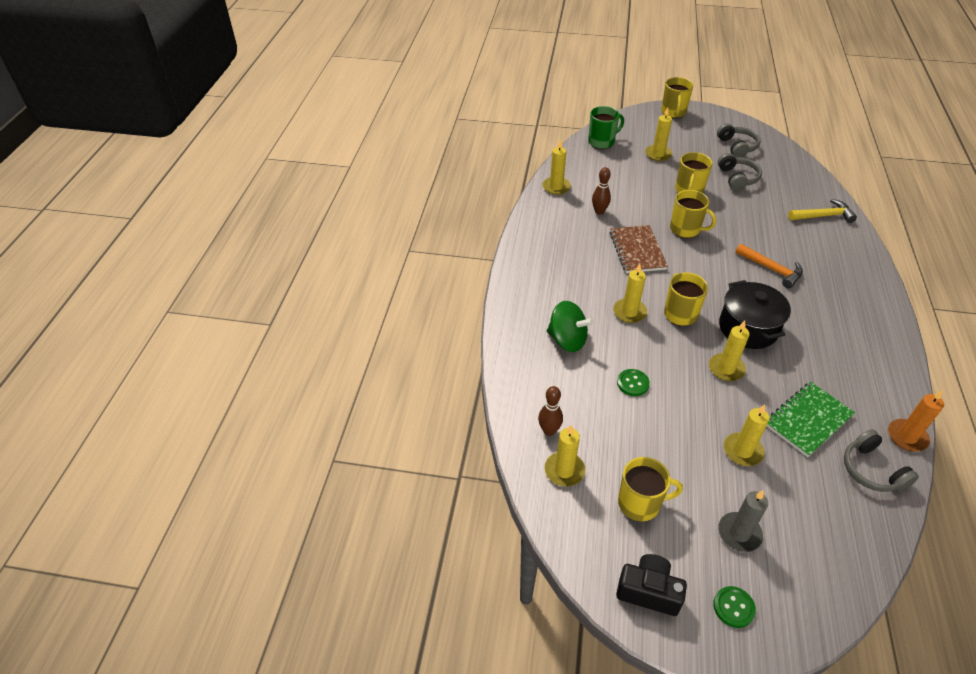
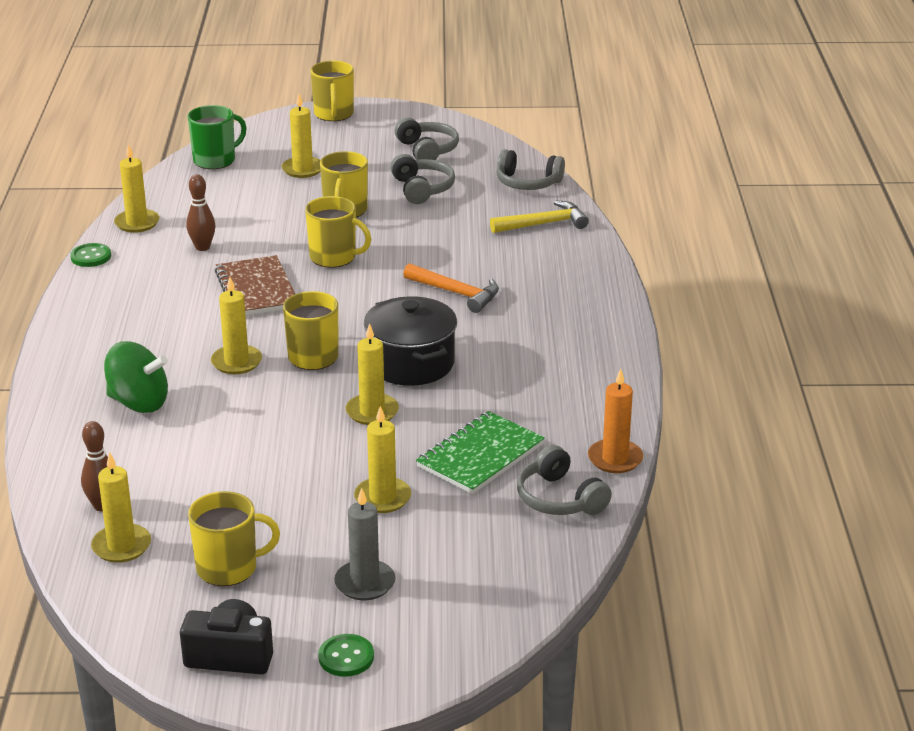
camera: 10 degrees left, 15 degrees down
green button [617,369,650,396] -> green button moved to [70,243,111,267]
none -> grey headphones [497,149,565,190]

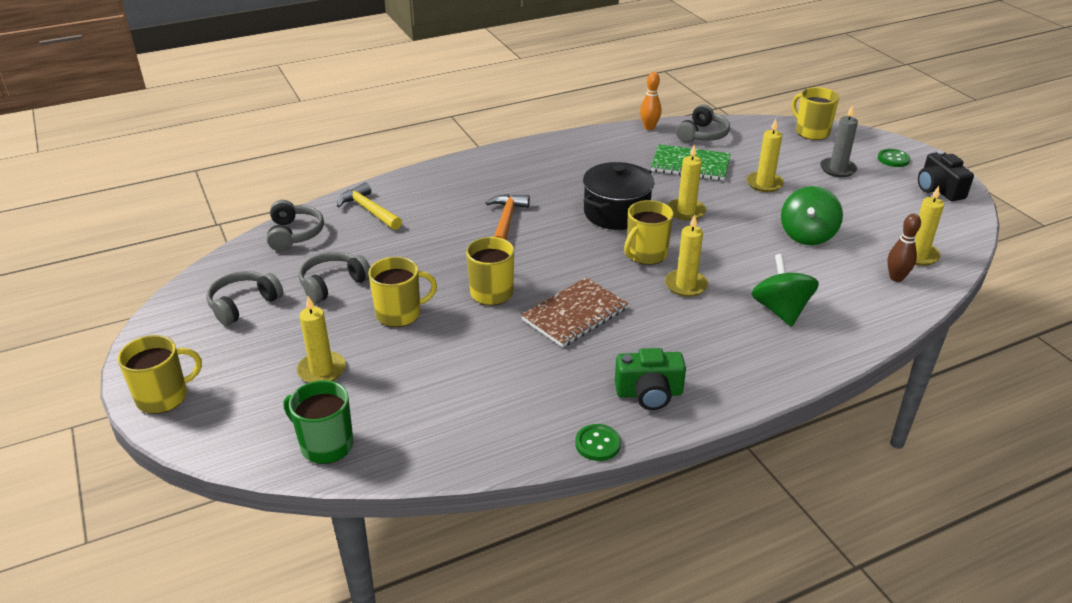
camera: 115 degrees left, 5 degrees up
yellow candle [114,144,159,233] -> none
brown bowling pin [186,174,215,251] -> none
yellow mug [188,491,280,586] -> yellow mug moved to [792,87,839,140]
orange candle [588,368,643,473] -> orange bowling pin [640,72,661,130]
none -> green camera [615,348,686,410]
none -> green spinning top [781,186,843,245]

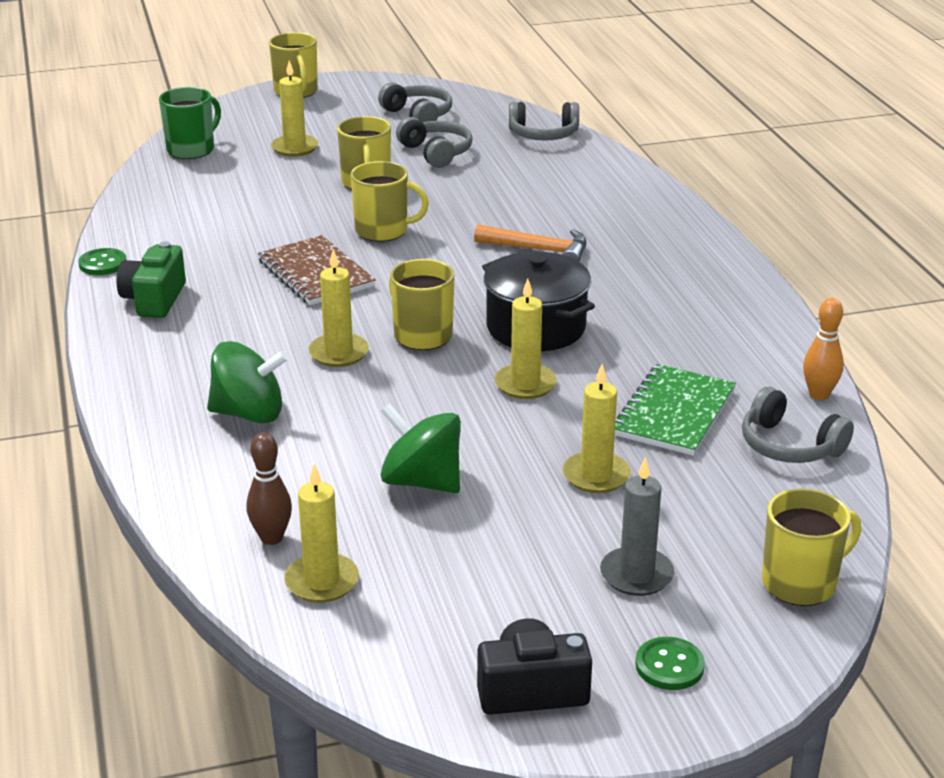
camera: 100 degrees right, 5 degrees down
yellow hammer [337,182,402,230] -> none

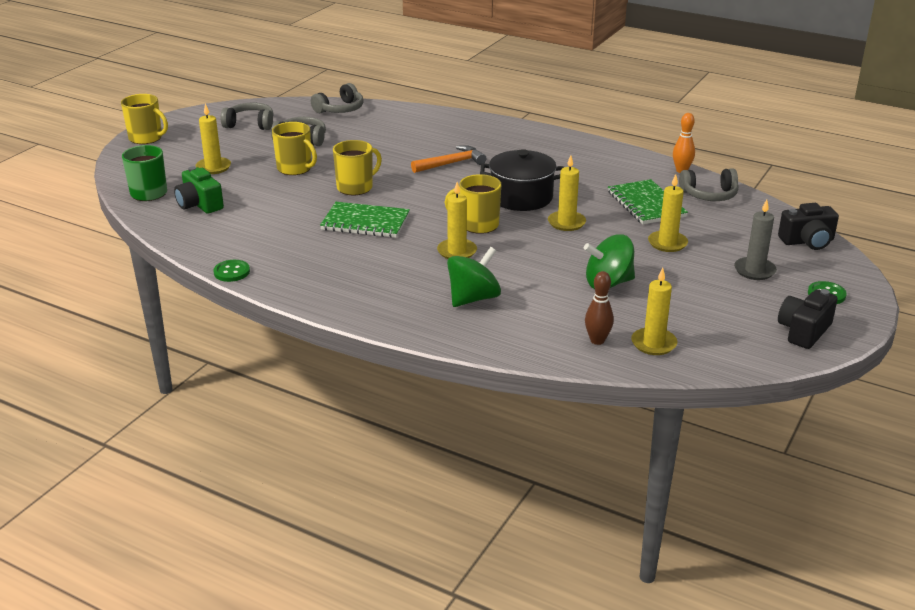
camera: 45 degrees left, 0 degrees up
green camera [117,241,186,318] -> green camera moved to [174,166,224,214]
brown notebook [258,235,376,305] -> green notebook [320,202,410,238]
yellow mug [762,488,861,606] -> black camera [778,203,839,250]

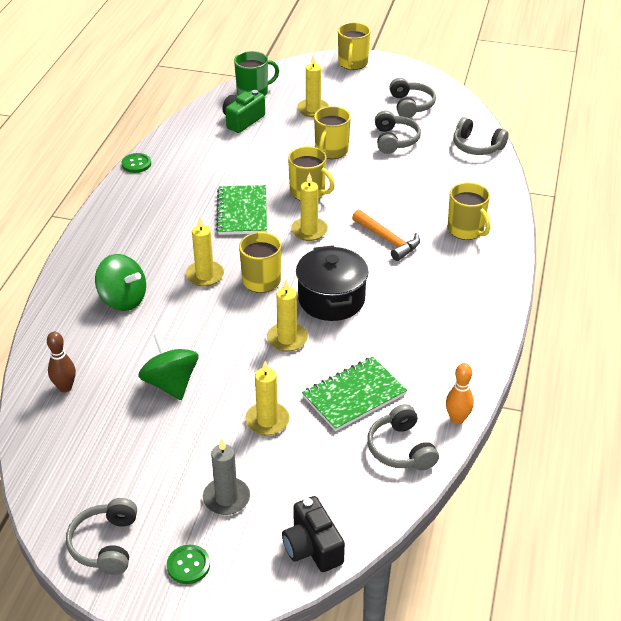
camera: 75 degrees right, 10 degrees up
yellow candle [631,268,677,355] -> yellow candle moved to [291,173,328,241]
black camera [778,289,838,349] -> grey headphones [66,498,137,575]
none -> yellow mug [448,182,491,240]

